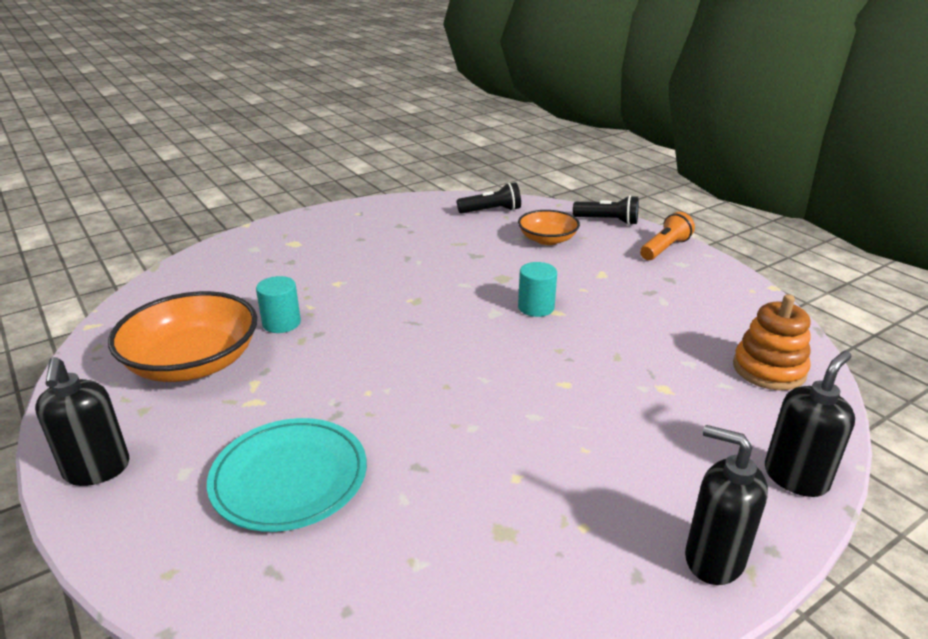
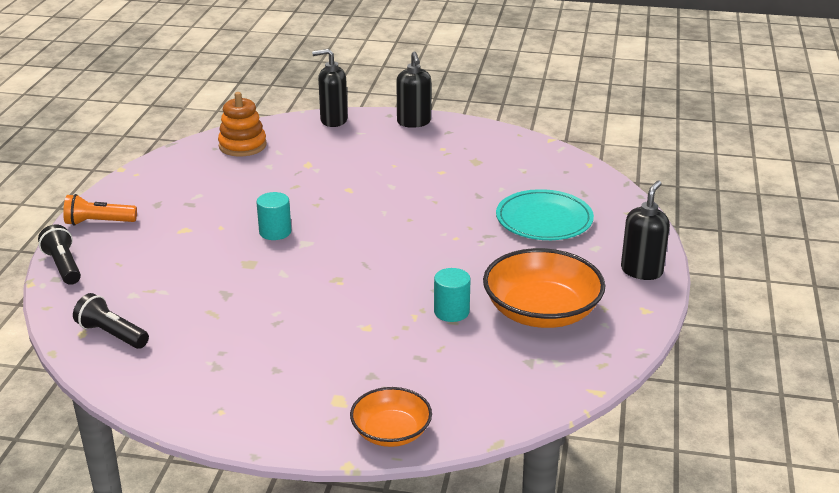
camera: 135 degrees left, 0 degrees up
orange bowl [518,210,580,245] -> orange bowl moved to [350,387,432,447]

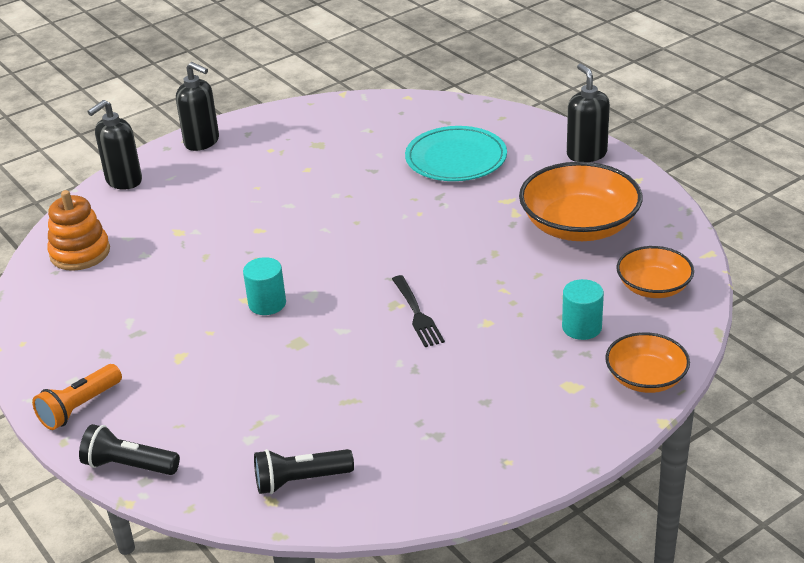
camera: 45 degrees left, 5 degrees up
turquoise cylinder [434,268,471,322] -> turquoise cylinder moved to [562,279,604,340]
none -> black fork [392,275,445,347]
none -> orange bowl [616,246,694,298]

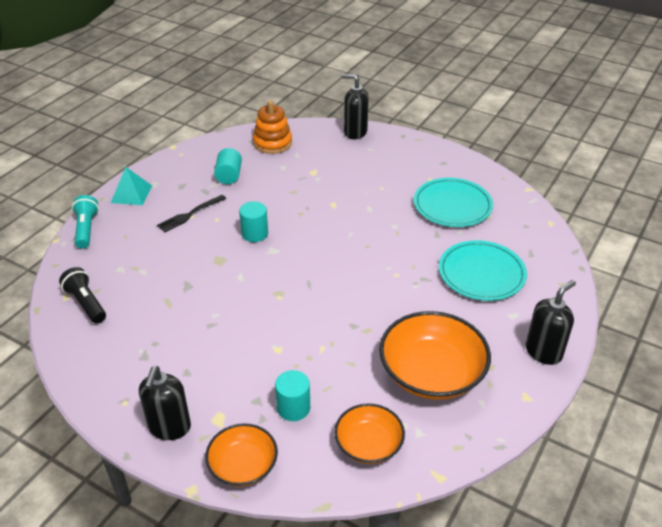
camera: 65 degrees right, 5 degrees up
orange flashlight [32,364,122,430] -> turquoise pyramid [111,167,152,205]
black flashlight [79,424,180,475] -> turquoise flashlight [72,195,99,249]
black soap dispenser [176,62,219,151] -> black soap dispenser moved to [139,366,191,440]
black fork [392,275,445,347] -> black fork moved to [157,195,226,233]
none -> turquoise cylinder [214,148,242,184]
none -> turquoise plate [414,178,493,227]

